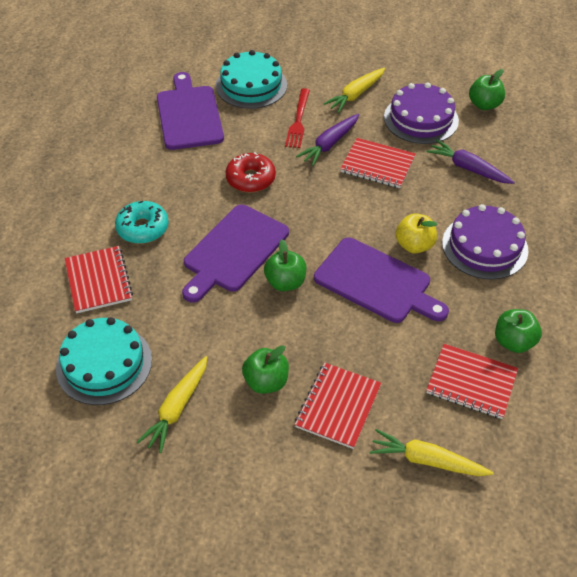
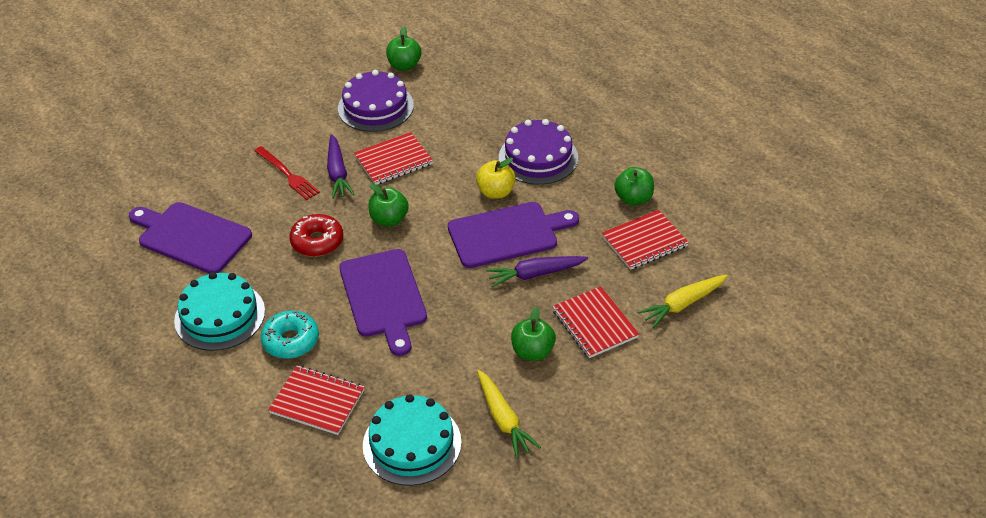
camera: 50 degrees left, 5 degrees down
turquoise cake [216,50,287,109] -> turquoise cake moved to [174,272,265,351]
green apple [264,240,306,291] -> green apple moved to [368,183,409,226]
yellow carrot [323,68,385,113] -> none
purple carrot [427,140,515,184] -> purple carrot moved to [486,256,588,287]

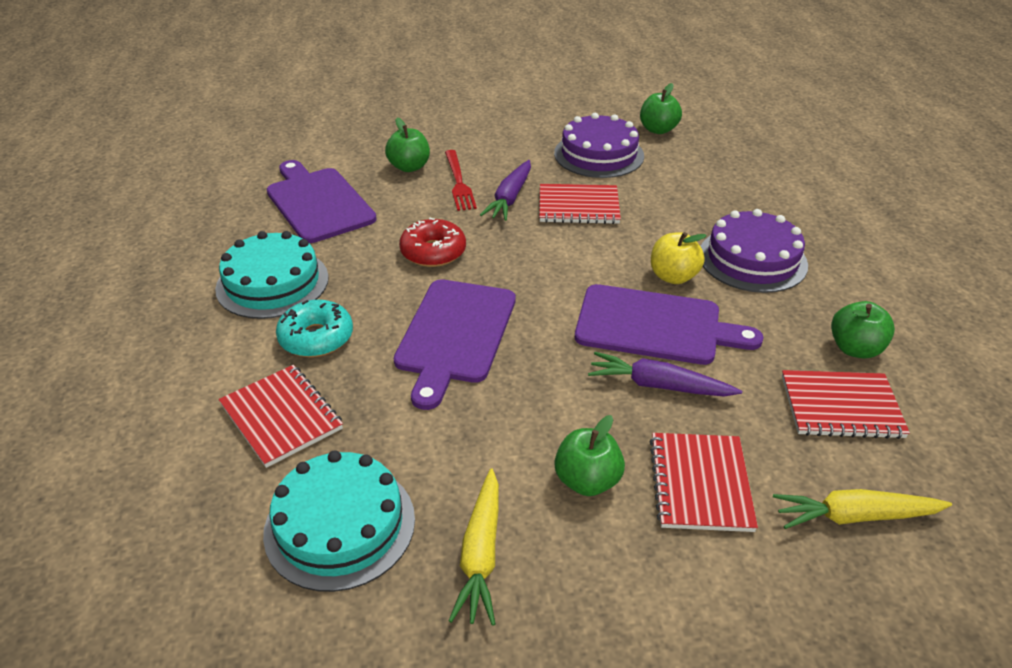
camera: 30 degrees right, 5 degrees down
green apple [368,183,409,226] -> green apple moved to [385,118,430,172]

